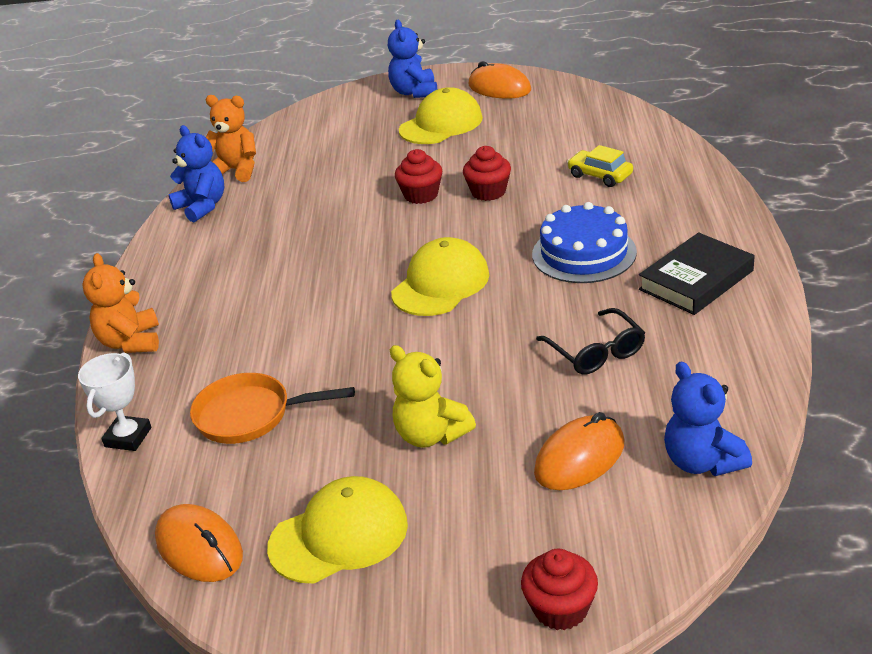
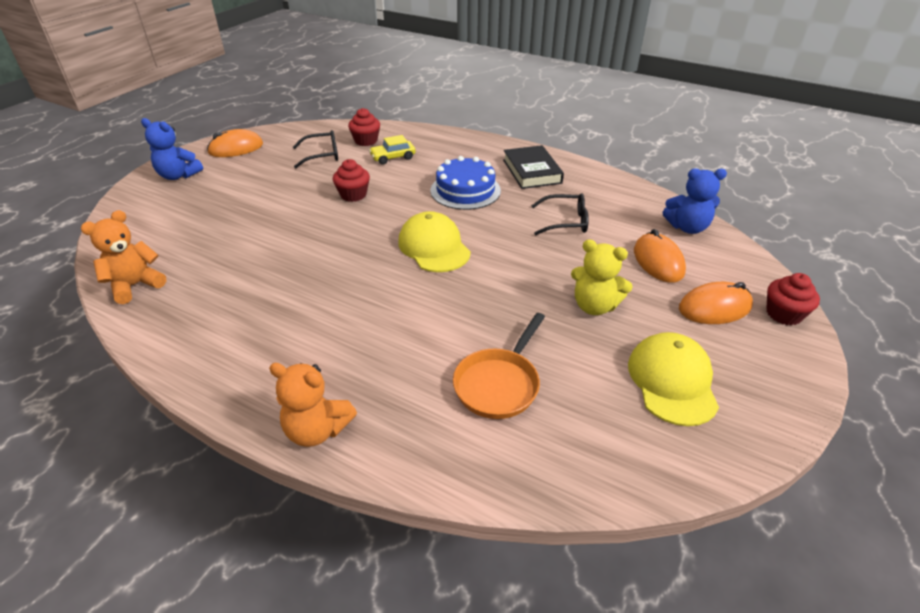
camera: 65 degrees left, 5 degrees up
white trophy [78,353,151,451] -> none
orange mouse [155,504,243,582] -> orange mouse moved to [679,282,753,324]
blue teddy bear [169,125,224,222] -> none
yellow teddy bear [390,345,476,448] -> yellow teddy bear turned 45 degrees clockwise [571,239,633,315]
red cupcake [395,149,442,204] -> red cupcake moved to [348,108,380,146]
yellow cap [399,87,483,144] -> none
none -> black glasses [293,130,338,168]

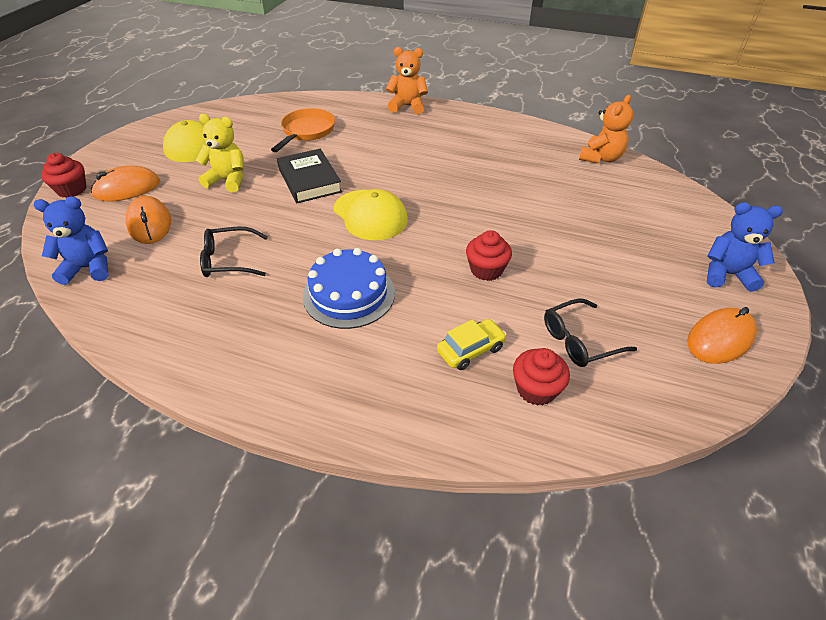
camera: 170 degrees right, 5 degrees up
black book [503,145,564,189] -> black book moved to [277,149,342,203]

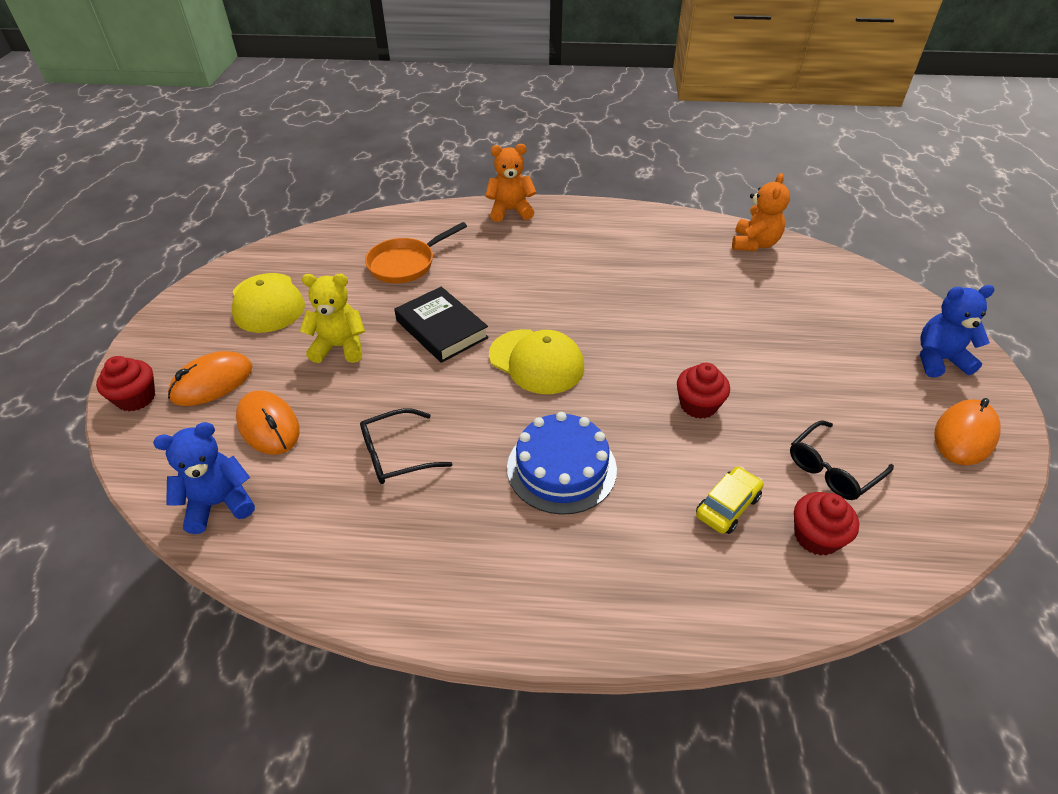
camera: 15 degrees left, 0 degrees up
orange pan [271,108,335,152] -> orange pan turned 135 degrees counterclockwise [365,222,467,283]

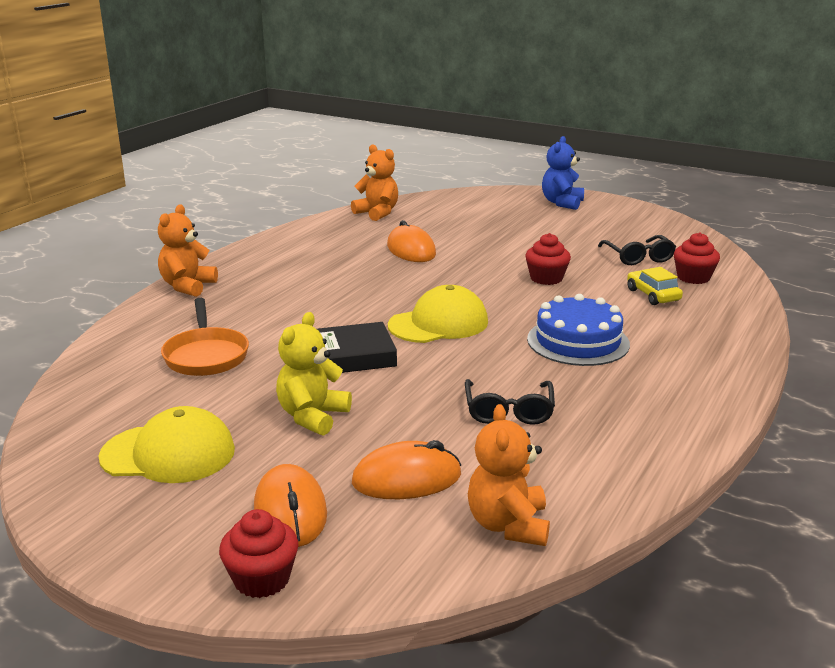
camera: 65 degrees left, 20 degrees down
blue teddy bear [153,422,255,534] -> orange teddy bear [468,404,550,546]
orange mouse [934,398,1001,465] -> orange mouse moved to [387,220,436,262]

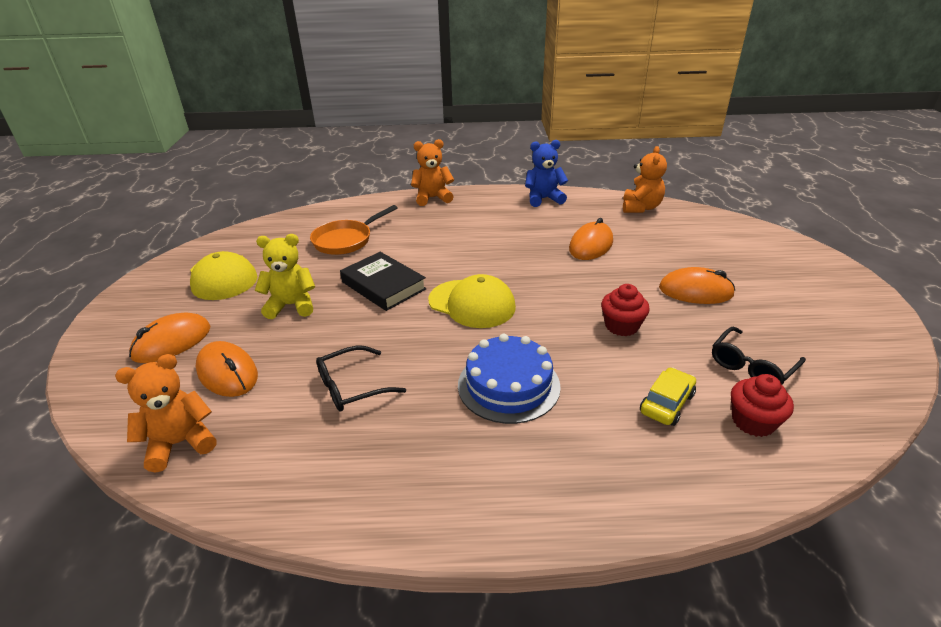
camera: 60 degrees right, 10 degrees up
red cupcake [219,509,299,598] -> none
blue teddy bear [542,136,584,210] -> blue teddy bear moved to [525,140,568,207]
none -> orange mouse [659,267,735,304]

